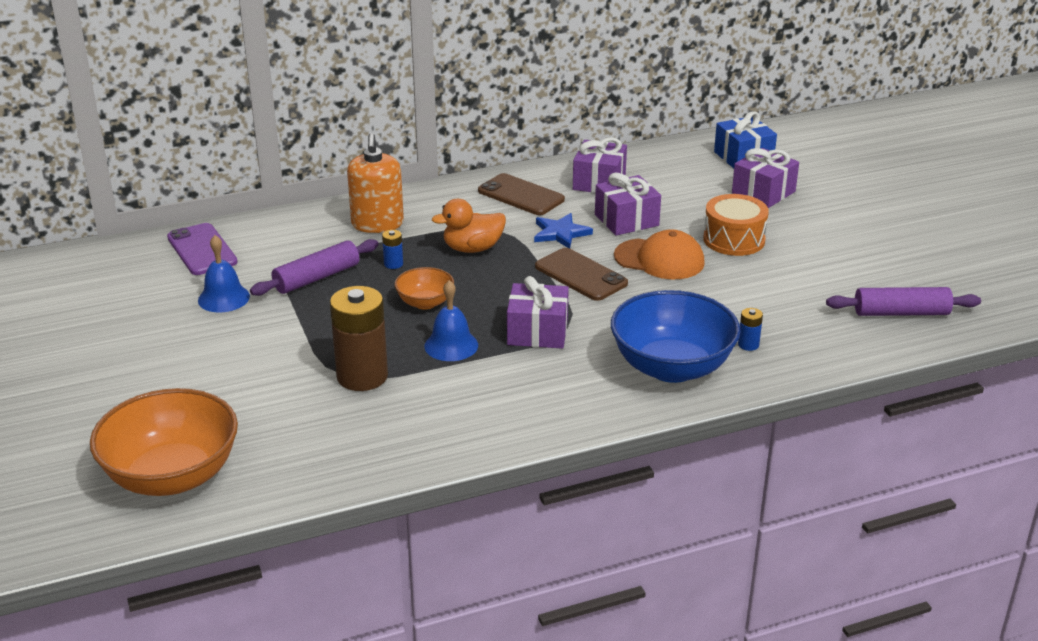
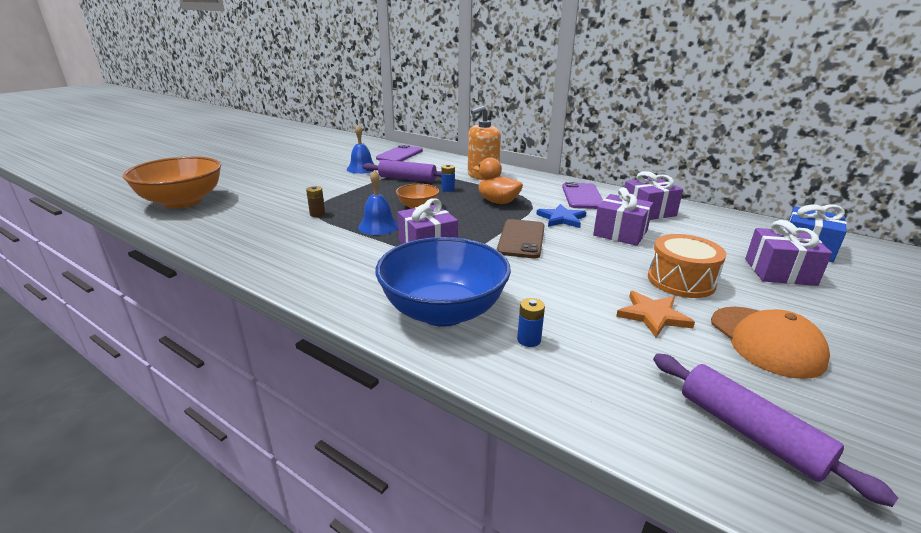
camera: 55 degrees right, 5 degrees down
brown battery [330,286,388,391] -> brown battery [306,186,325,217], size x0.43
brown phone [478,173,565,215] -> purple phone [562,182,603,209]
orange cap [614,229,705,279] -> orange cap moved to [711,307,830,379]
none -> orange star [616,291,695,337]

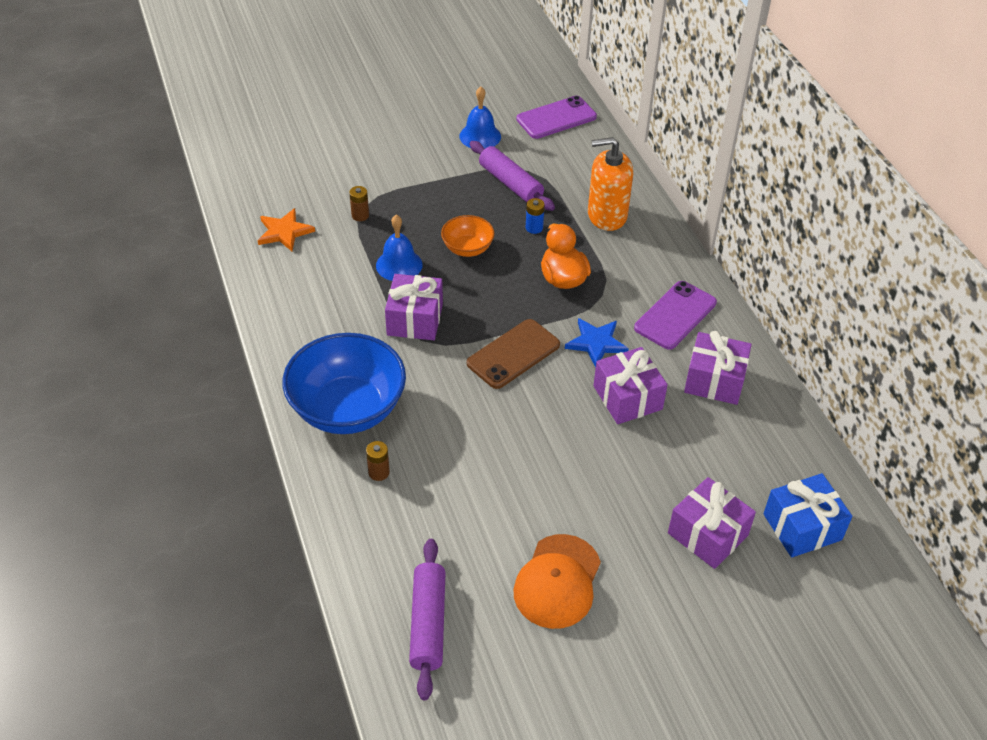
camera: 35 degrees right, 20 degrees up
orange bowl [123,156,221,209] -> none
blue battery [517,298,545,347] -> brown battery [366,441,390,481]
orange star [616,291,695,337] -> orange star moved to [257,208,315,251]
orange drum [648,234,727,298] -> none

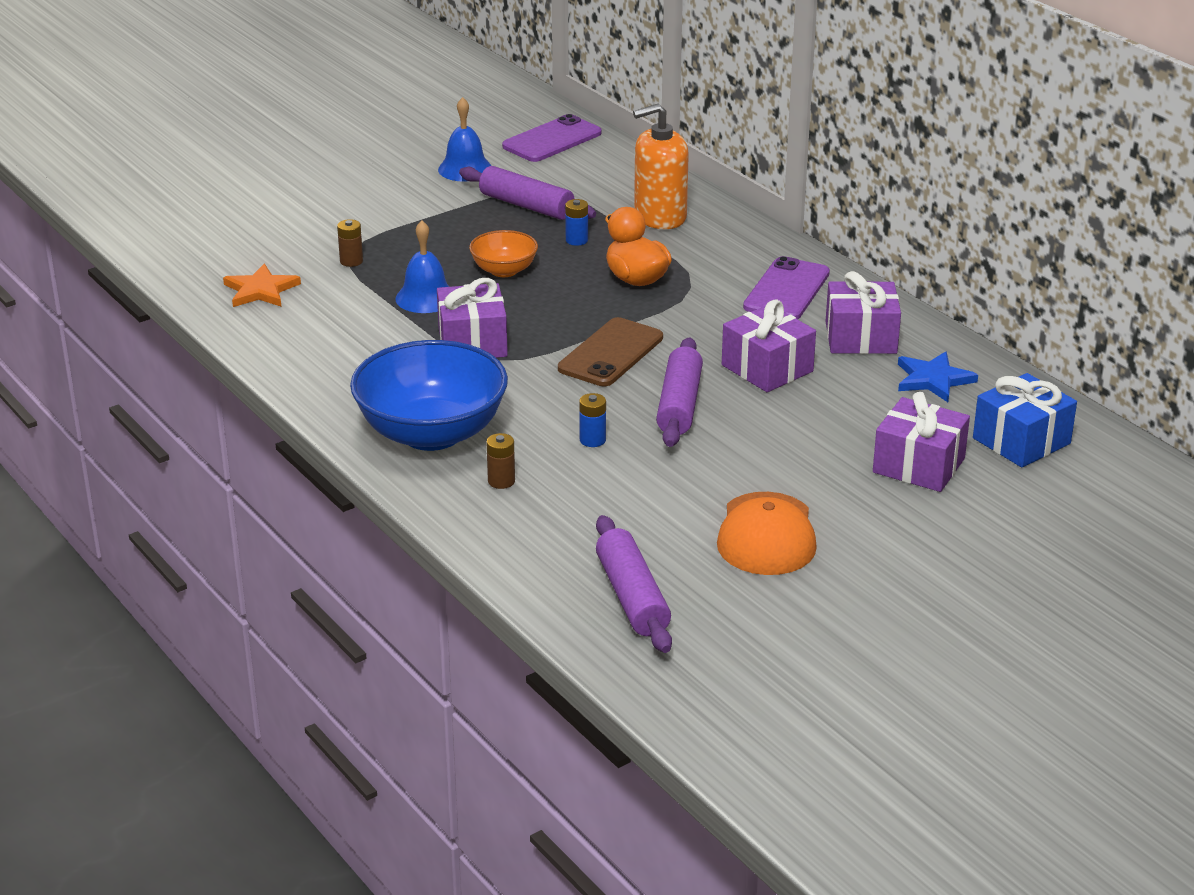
camera: 15 degrees left, 15 degrees down
blue star [565,318,629,368] -> blue star moved to [898,351,978,402]
none -> blue battery [579,393,606,447]
none -> purple rolling pin [656,337,703,447]

